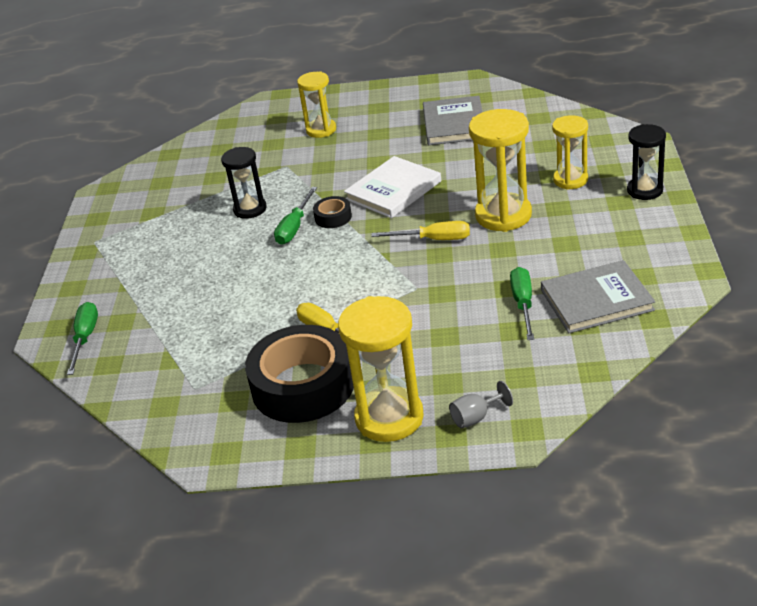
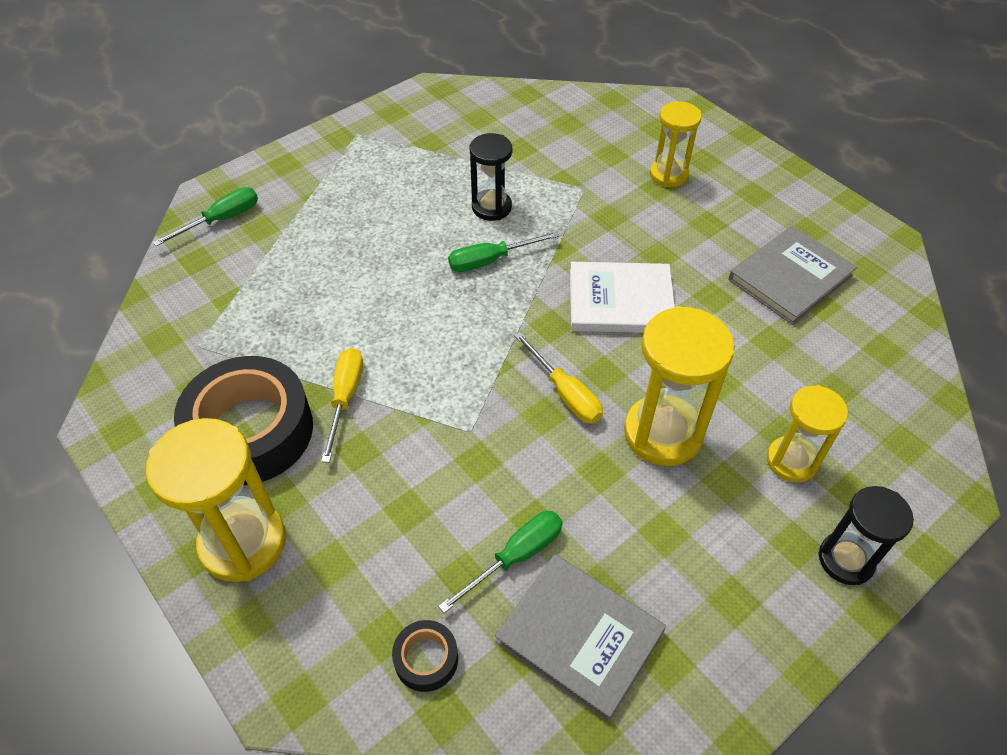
camera: 45 degrees right, 15 degrees up
black tape [313,196,352,228] -> black tape moved to [392,620,458,692]
grey goblet [449,381,513,428] -> none

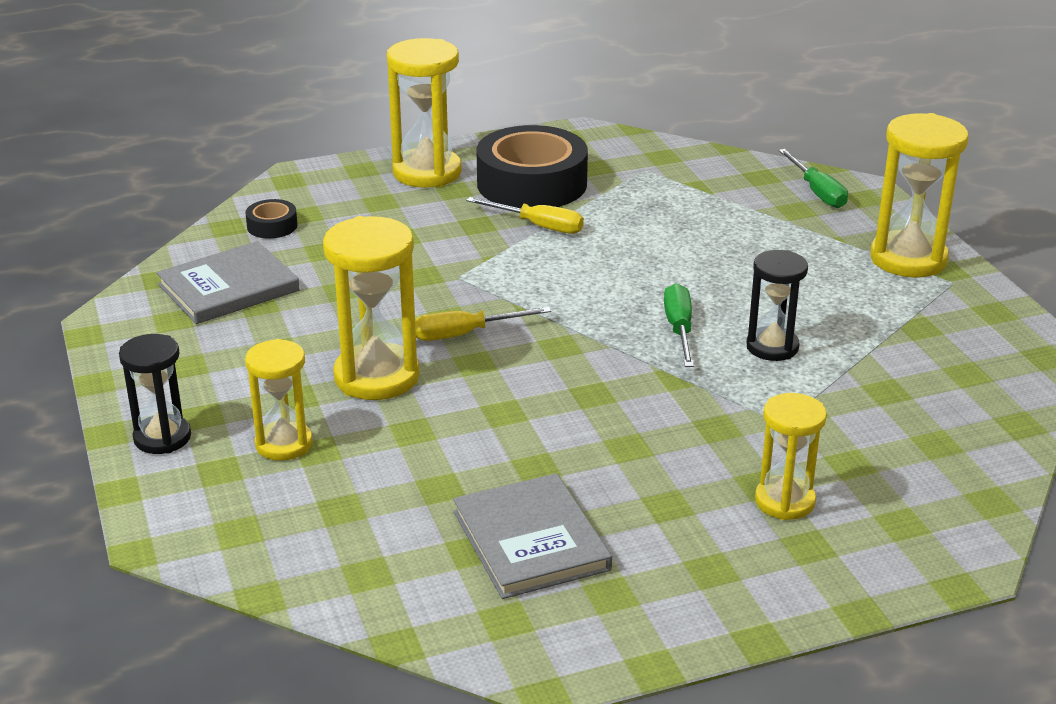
camera: 110 degrees right, 20 degrees down
green screwdriver [438,511,563,613] -> none
white book [570,262,675,333] -> none
none -> yellow hourglass [870,113,969,277]

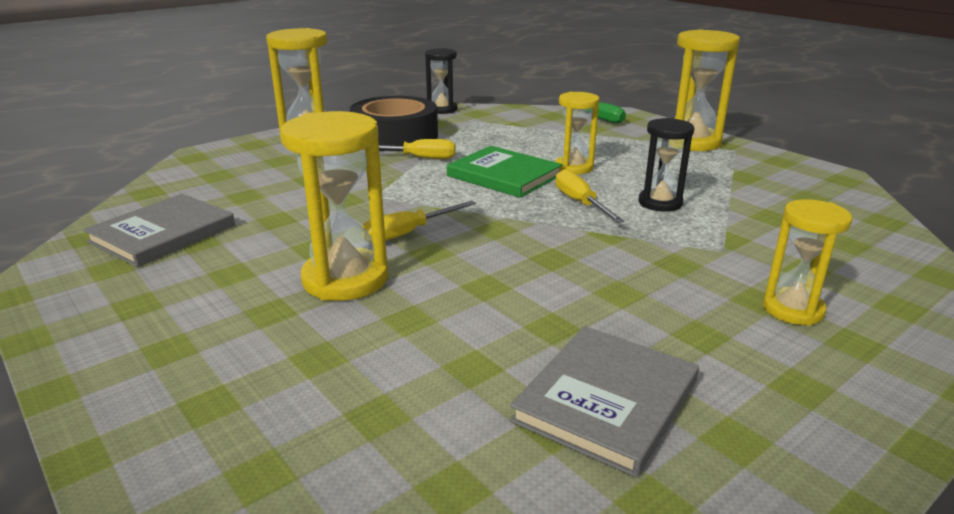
camera: 20 degrees left, 5 degrees down
black hourglass [119,334,191,454] -> black hourglass moved to [425,48,457,114]
black tape [245,199,298,239] -> none
yellow hourglass [245,339,313,461] -> yellow hourglass moved to [555,92,600,174]
grey book [453,473,612,599] -> grey book turned 75 degrees clockwise [510,326,699,478]
green screwdriver [664,283,694,367] -> yellow screwdriver [555,169,624,223]
none -> green book [447,146,563,198]

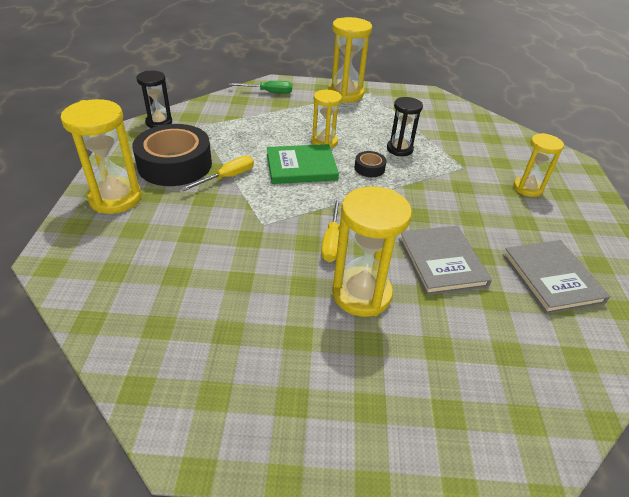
camera: 50 degrees left, 15 degrees up
grey book [83,194,235,267] -> grey book moved to [399,226,492,295]
yellow screwdriver [555,169,624,223] -> black tape [354,151,386,177]

